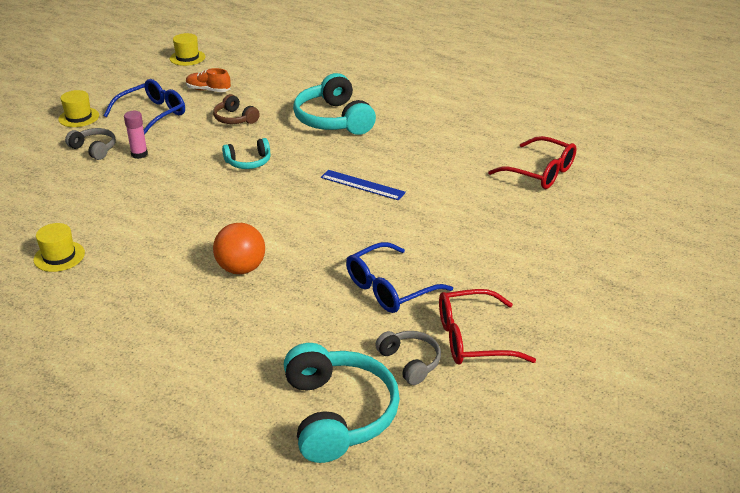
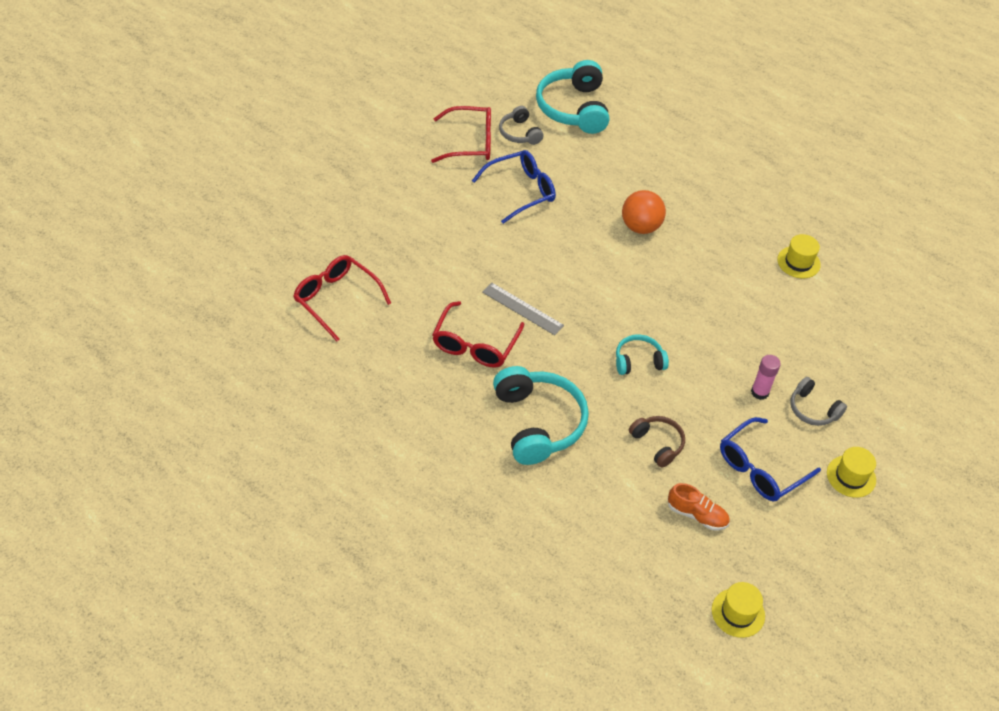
camera: 175 degrees left, 15 degrees up
blue ruler [321,170,406,201] -> grey ruler [482,283,564,335]
none -> red glasses [432,301,524,368]

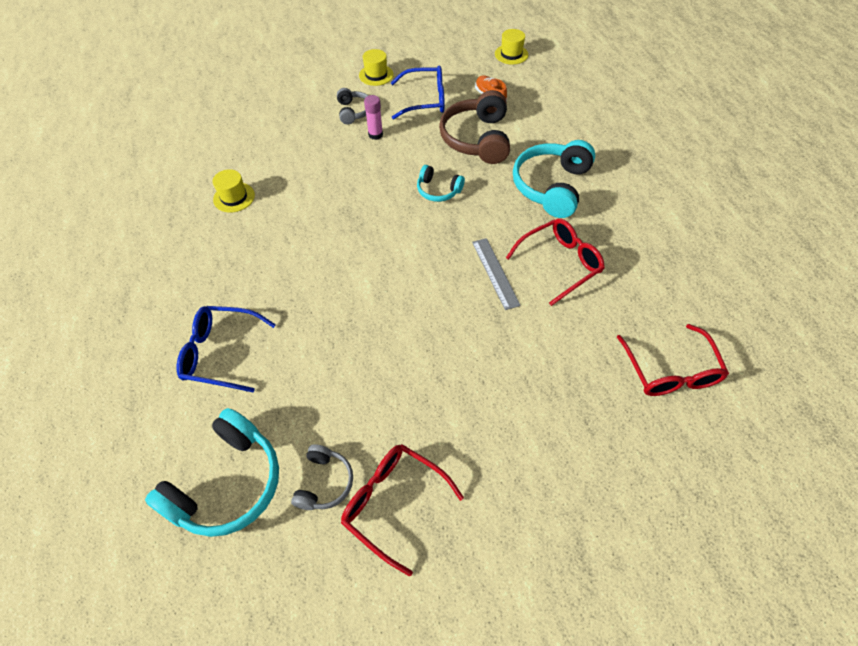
camera: 140 degrees left, 5 degrees up
blue glasses [472,150,556,224] -> blue glasses moved to [176,306,276,393]
orange ball [622,190,666,234] -> none
brown headphones [629,416,685,468] -> brown headphones [439,90,510,164], size x1.88

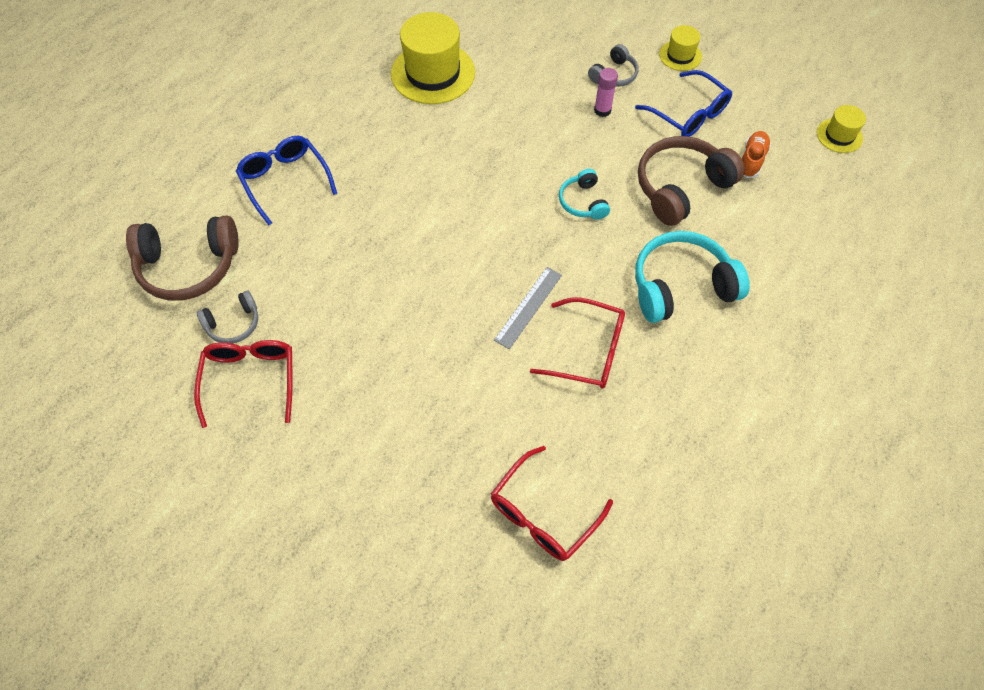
camera: 50 degrees right, 5 degrees up
turquoise headphones [145,408,279,537] -> brown headphones [126,216,239,301]
yellow hat [212,169,255,213] -> yellow hat [391,12,475,104], size x1.96

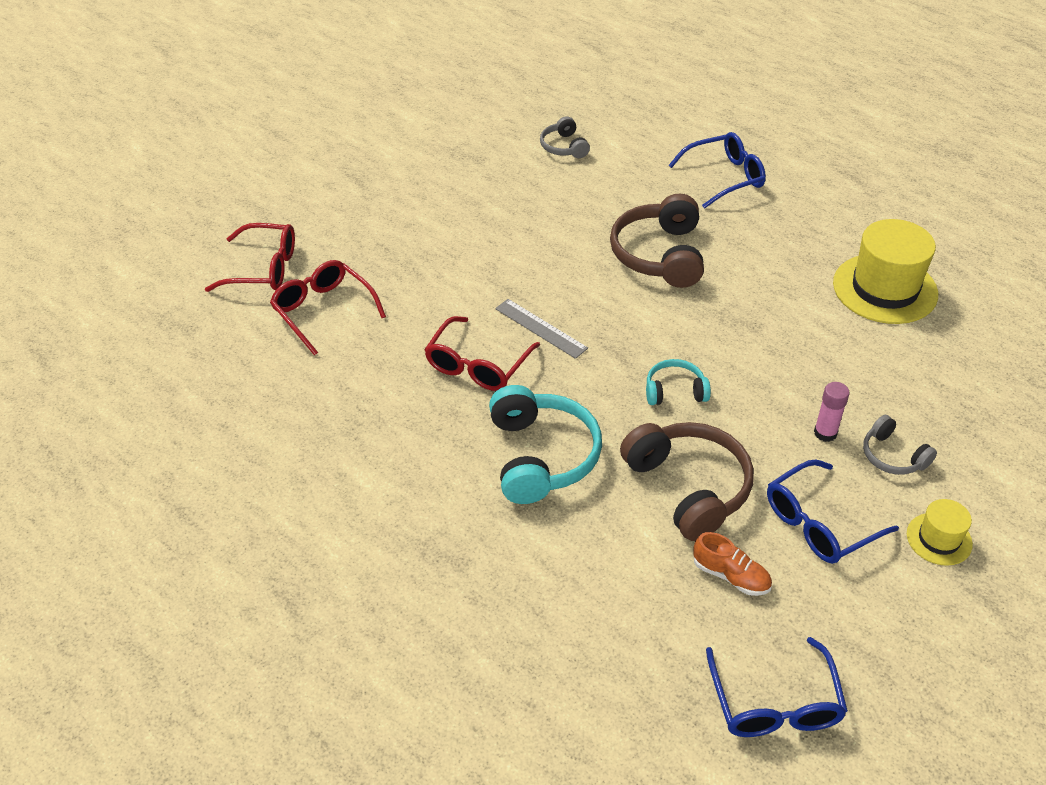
camera: 100 degrees right, 15 degrees down
brown headphones [126,216,239,301] -> brown headphones moved to [610,194,704,288]
red glasses [194,340,292,428] -> red glasses moved to [205,223,295,292]
yellow hat [817,105,866,153] -> blue glasses [706,637,848,737]

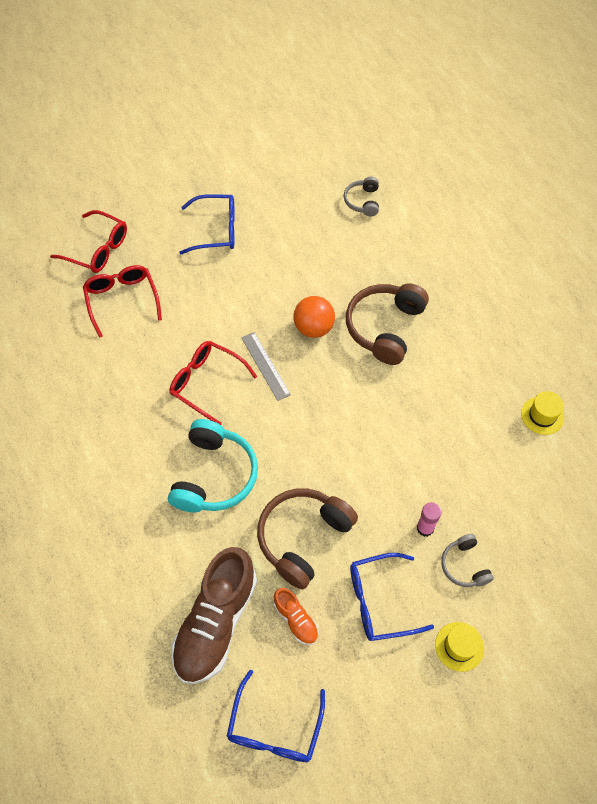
camera: 20 degrees right, 15 degrees up
red glasses [424,316,540,391] -> red glasses turned 75 degrees clockwise [169,341,257,425]
brown headphones [620,422,754,541] -> brown headphones turned 135 degrees counterclockwise [257,488,358,589]
turquoise headphones [646,359,711,405] -> none
blue glasses [669,132,766,208] -> blue glasses moved to [179,194,235,254]
yellow hat [833,219,938,324] -> yellow hat [521,391,564,435], size x0.51
none -> brown shoe [171,547,257,684]
none -> orange ball [293,296,335,338]

